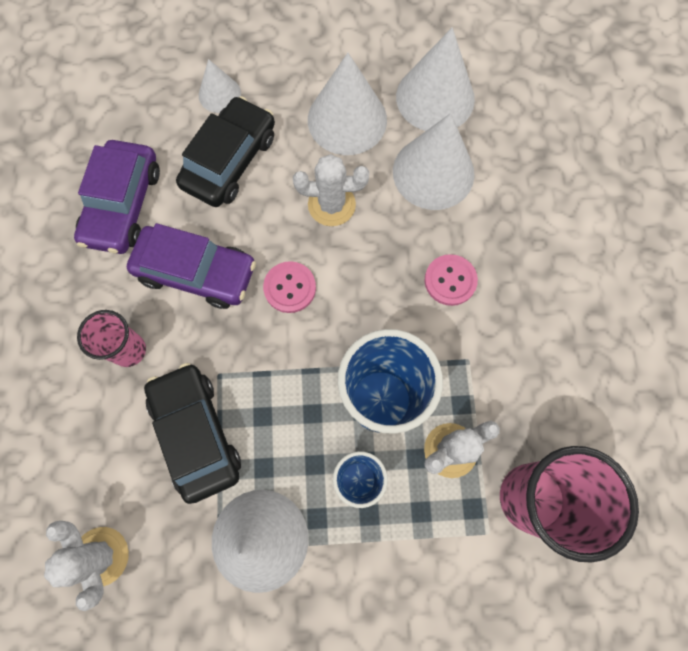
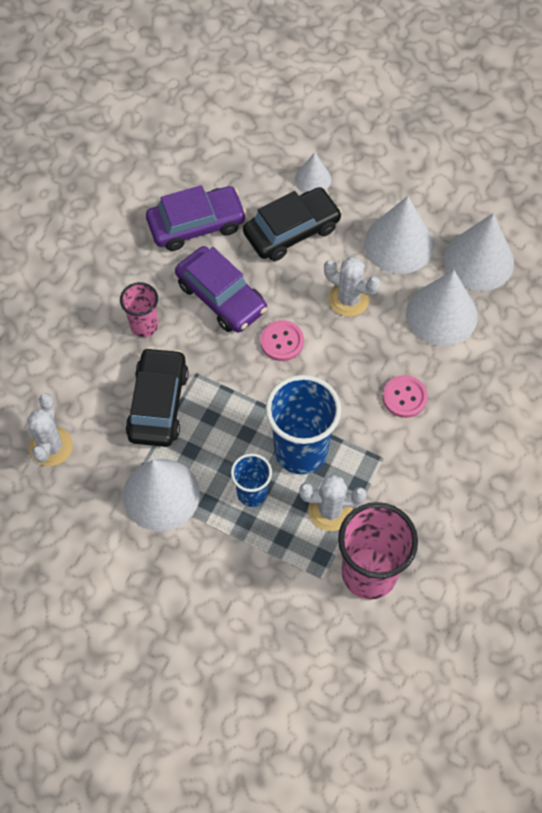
camera: 30 degrees right, 10 degrees down
purple car [74,140,160,254] -> purple car turned 150 degrees counterclockwise [146,185,247,251]

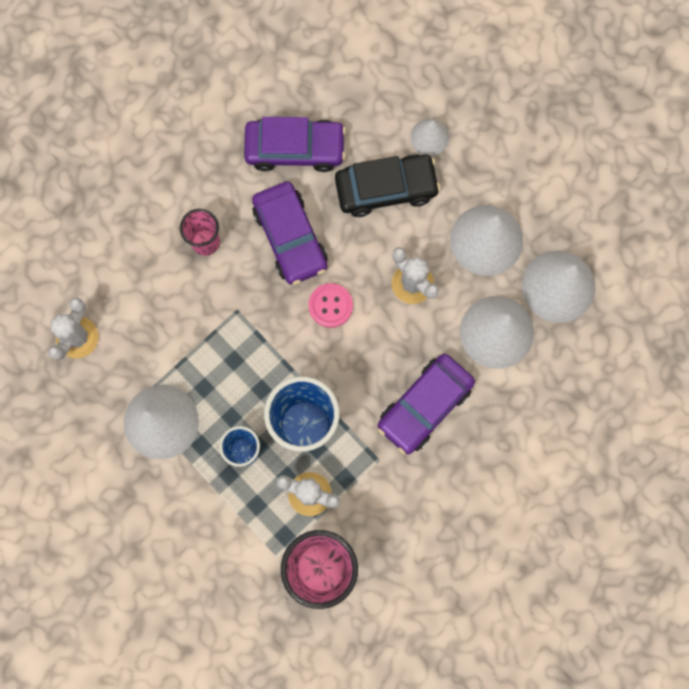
camera: 20 degrees right, 15 degrees up
black car [125,347,189,447] -> none
pink button [383,375,428,418] -> purple car [378,354,475,454]

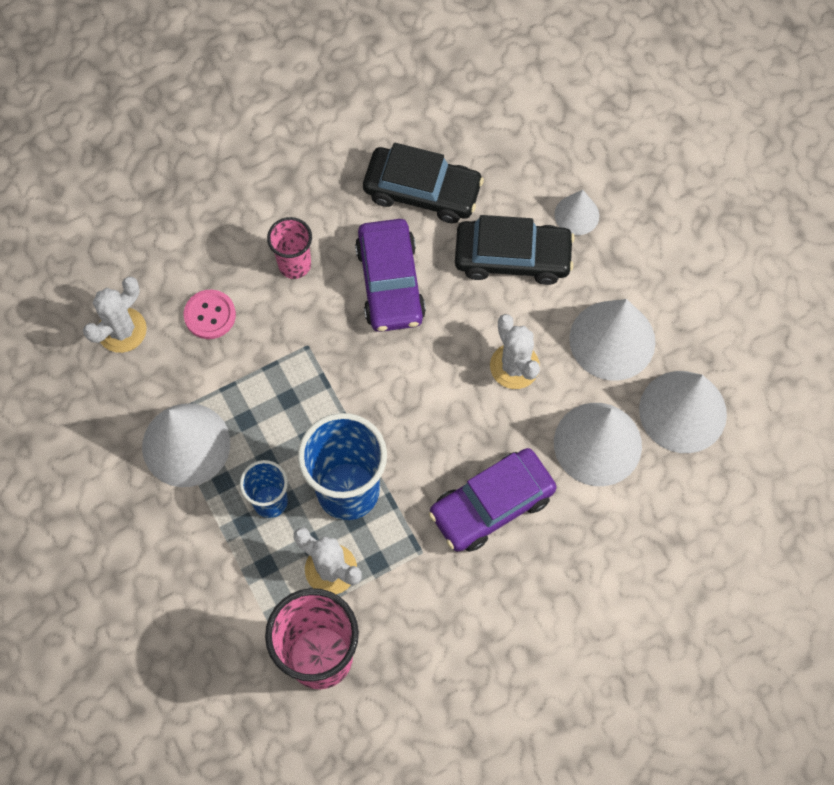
camera: 15 degrees right, 10 degrees down
purple car [244,117,346,172] -> black car [363,143,484,223]
pink button [308,283,353,328] -> pink button moved to [184,290,236,339]

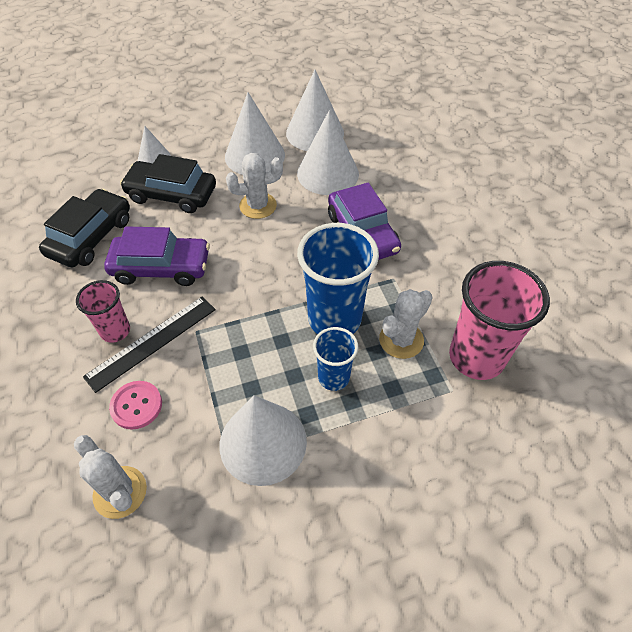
camera: 80 degrees left, 15 degrees down
black car [455,215,575,285] -> black car turned 90 degrees counterclockwise [120,154,216,213]
none -> black ruler [83,296,216,393]

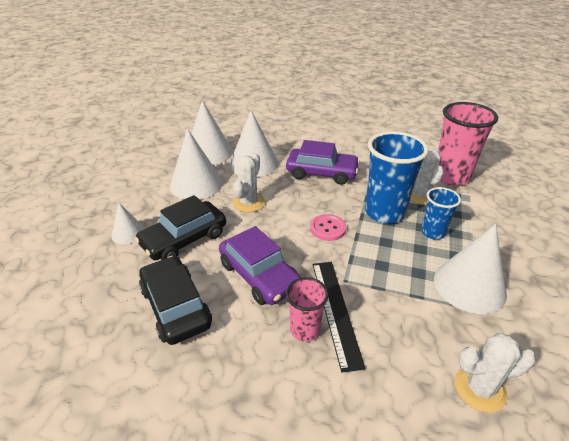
camera: 55 degrees left, 15 degrees down
purple car [104,226,210,286] -> purple car turned 105 degrees clockwise [219,226,301,305]
pink button [109,381,162,429] -> pink button moved to [310,214,346,241]

